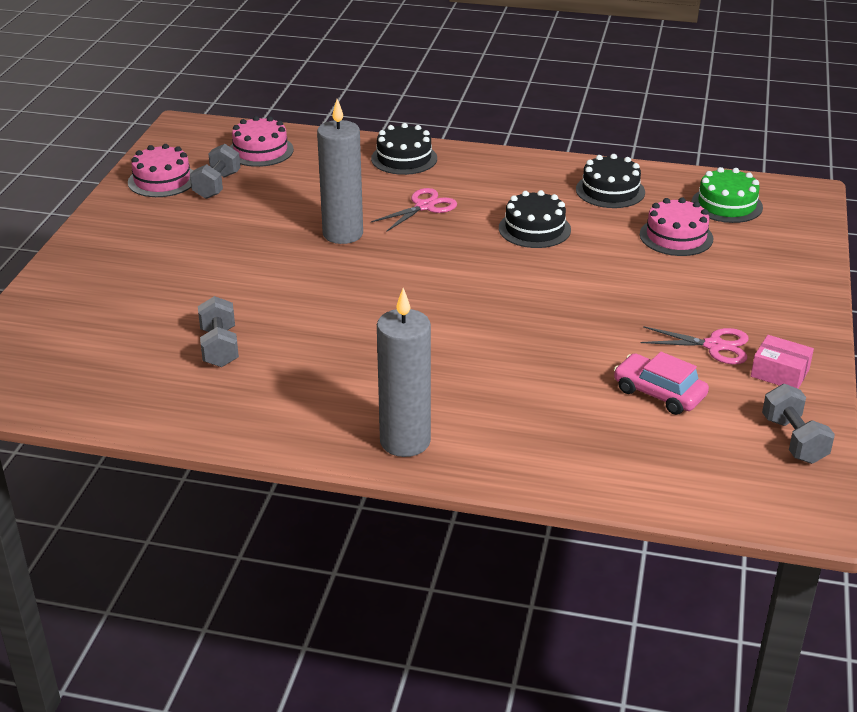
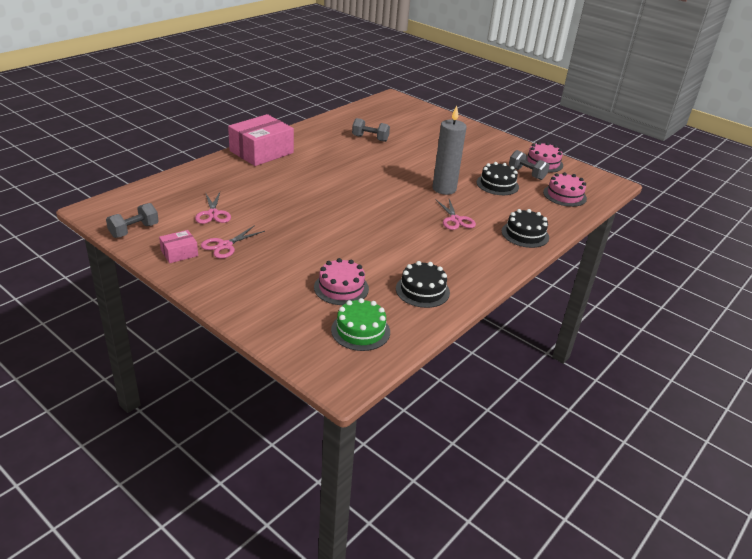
camera: 115 degrees right, 0 degrees up
grey candle [377,288,431,457] -> pink box [228,114,294,166]
black cake [499,190,571,248] -> black cake moved to [477,162,519,195]
pink car [614,352,709,415] -> pink scissors [195,192,231,224]
grey dumbbell [762,384,835,464] -> grey dumbbell turned 60 degrees counterclockwise [106,203,159,238]

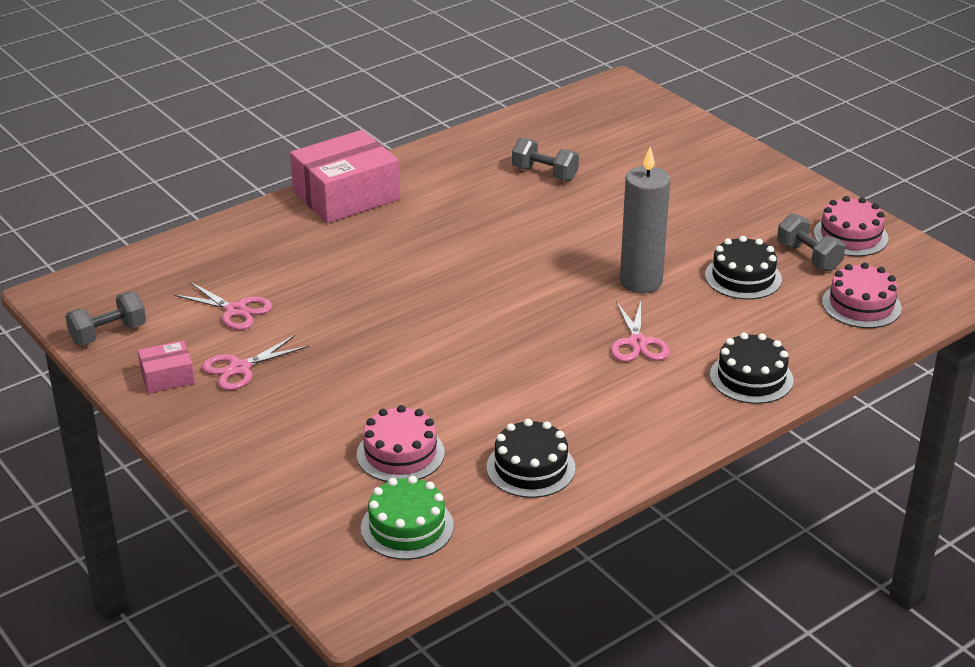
camera: 15 degrees right, 0 degrees up
pink scissors [195,192,231,224] -> pink scissors turned 60 degrees counterclockwise [174,282,273,330]

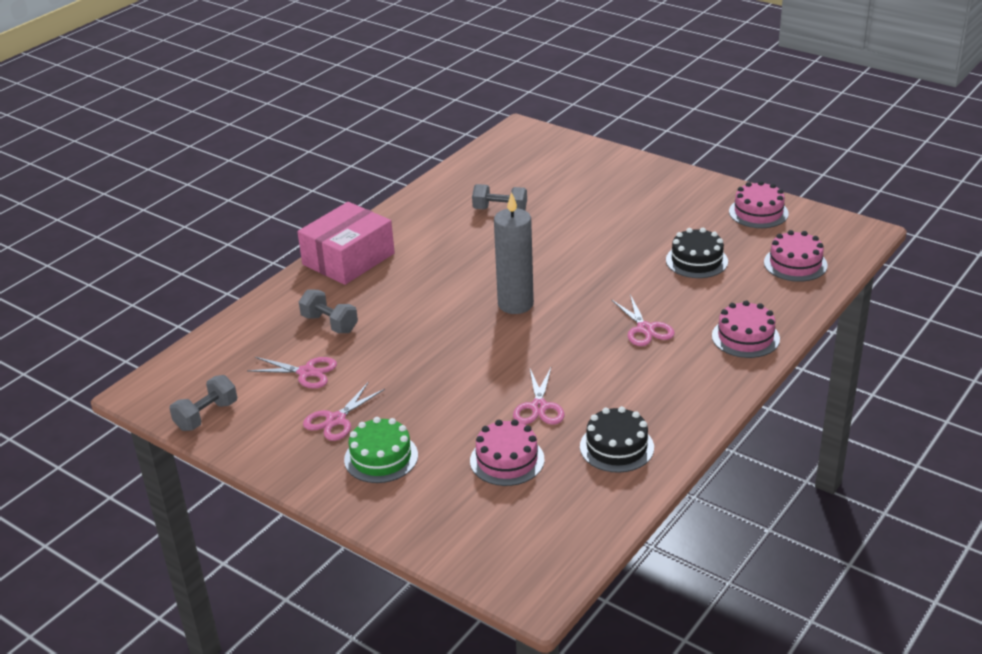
camera: 15 degrees left, 0 degrees up
pink box [138,341,195,393] -> none
green cake [361,476,454,560] -> green cake moved to [344,417,418,483]
grey candle [620,147,670,293] -> grey candle moved to [494,192,534,314]
black cake [710,333,794,404] -> pink cake [712,301,780,358]
grey dumbbell [777,213,846,272] -> grey dumbbell moved to [299,290,358,333]
none -> pink scissors [513,368,564,424]

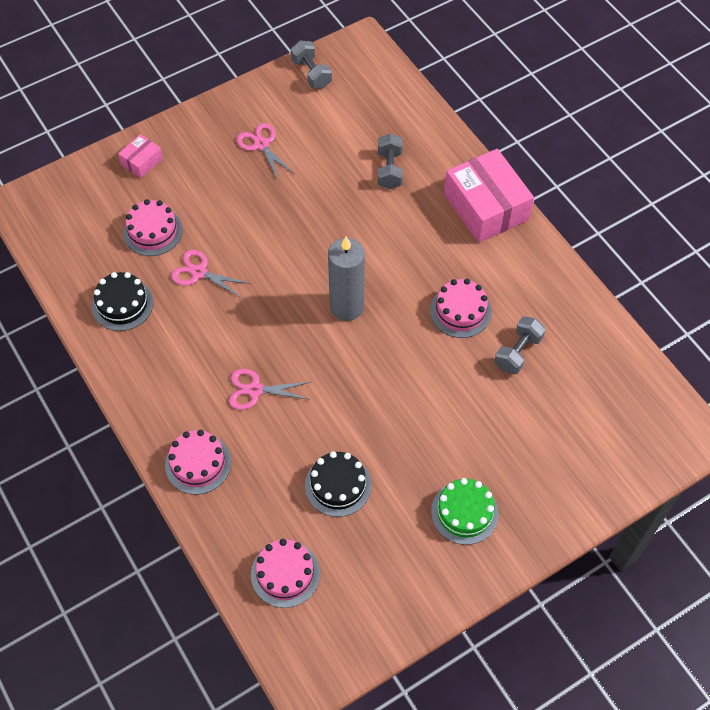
camera: 110 degrees right, 25 degrees up
pink scissors [247,357,337,388] -> none
grey dumbbell [299,290,358,333] -> grey dumbbell turned 60 degrees counterclockwise [378,134,403,189]
green cake [344,417,418,483] -> green cake moved to [431,478,499,545]
pink cake [729,181,789,228] -> pink cake moved to [430,279,492,338]
none -> pink box [118,134,163,178]

